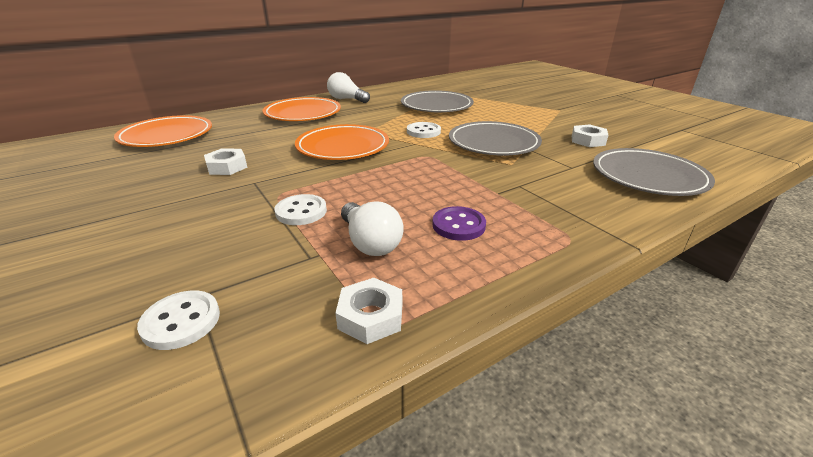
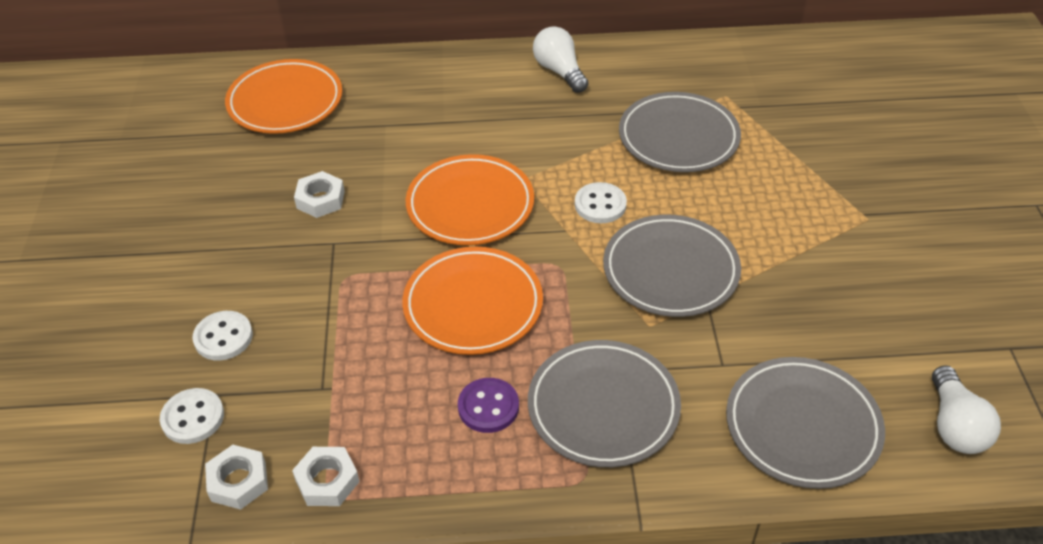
camera: 30 degrees right, 15 degrees up
orange plate [263,97,341,121] -> orange plate moved to [402,247,543,355]
white button [274,194,327,225] -> white button moved to [193,311,253,361]
white light bulb [341,202,404,256] -> white light bulb moved to [932,365,1001,454]
white nut [572,125,608,147] -> white nut moved to [205,445,268,510]
none -> grey plate [528,340,681,467]

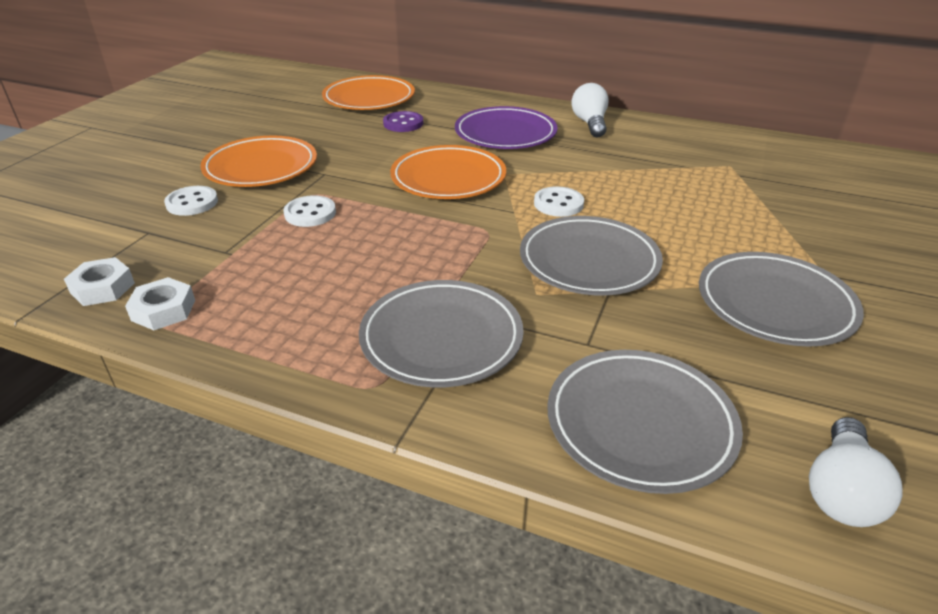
camera: 25 degrees right, 10 degrees down
white button [160,388,224,444] -> white button moved to [284,195,336,227]
white nut [294,171,345,218] -> none
orange plate [402,247,543,355] -> orange plate moved to [200,136,317,187]
purple button [458,378,519,433] -> purple button moved to [383,111,423,132]
grey plate [619,92,741,172] -> grey plate moved to [699,252,864,347]
none -> purple plate [455,106,558,149]

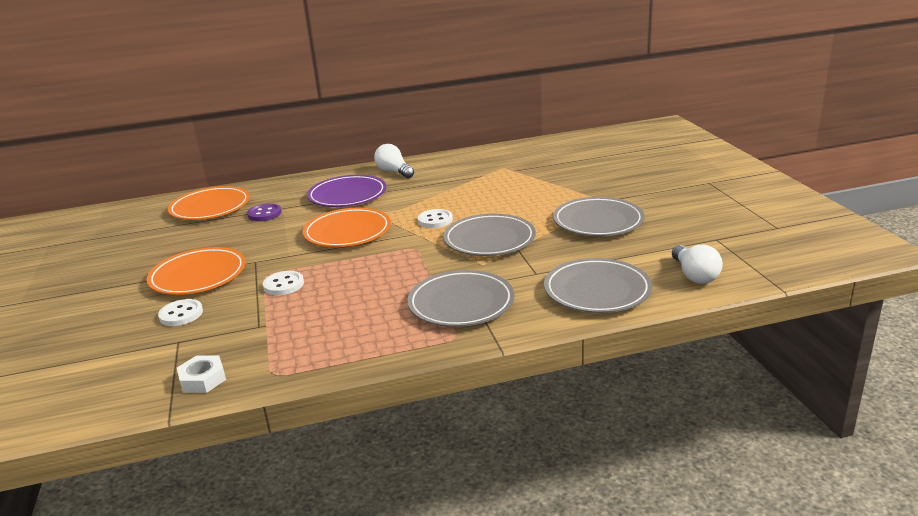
camera: 35 degrees left, 10 degrees down
white nut [125,277,195,330] -> none

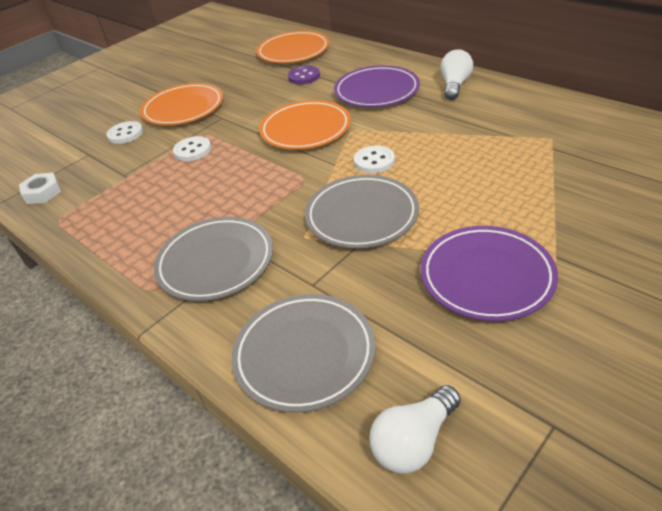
camera: 60 degrees right, 15 degrees up
grey plate [553,197,644,236] -> purple plate [421,226,558,321]

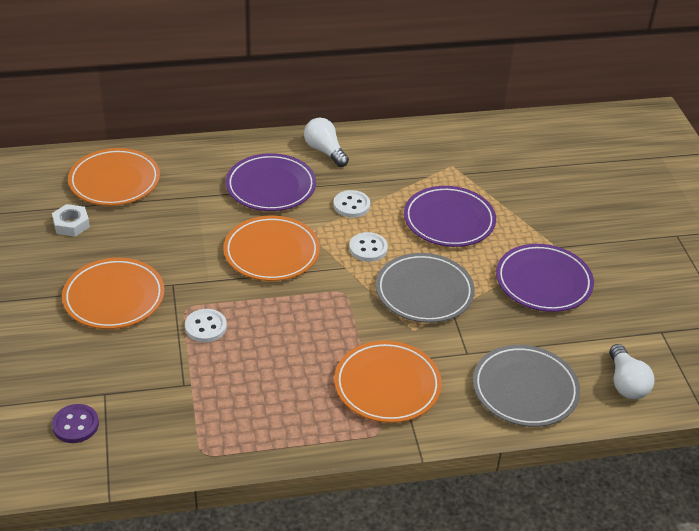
camera: 60 degrees left, 0 degrees up
white nut [19,173,61,204] -> white nut moved to [52,204,90,237]
white button [106,121,143,144] -> white button moved to [333,190,370,218]
grey plate [154,217,273,301] -> orange plate [334,341,442,423]
purple button [288,66,320,84] -> purple button moved to [52,404,99,443]
none -> purple plate [404,186,496,247]

